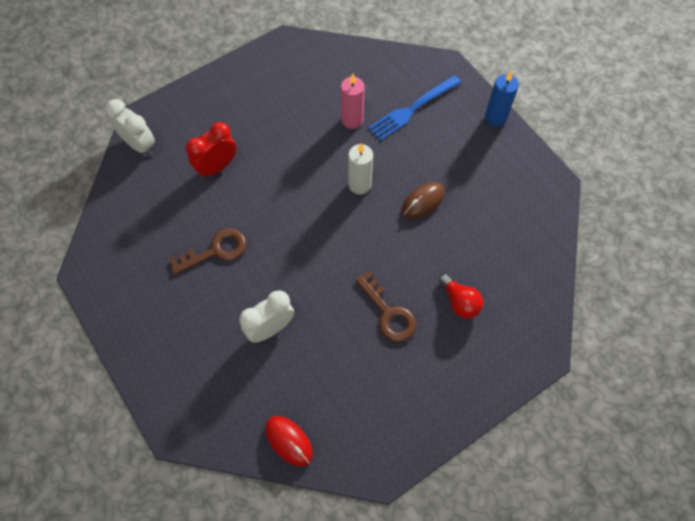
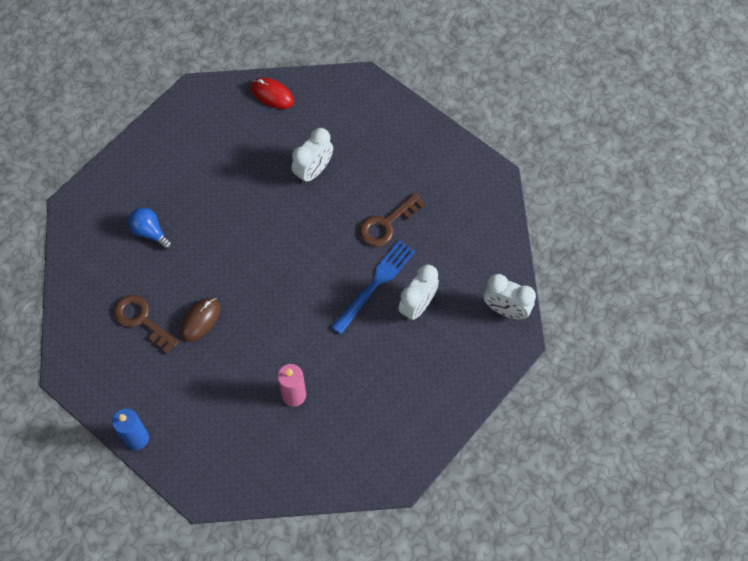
camera: 165 degrees right, 0 degrees up
red clock [186,122,236,178] -> white clock [398,264,439,321]
white candle [348,143,373,195] -> none
brown key [355,271,416,342] -> brown key moved to [114,295,179,354]
blue fork [368,75,461,141] -> blue fork moved to [331,240,415,334]
red light bulb [439,274,483,319] -> blue light bulb [128,207,172,250]

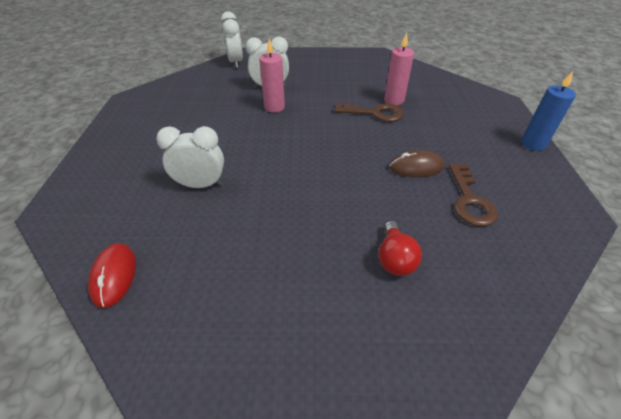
camera: 130 degrees left, 20 degrees down
blue light bulb [128,207,172,250] -> red light bulb [378,221,422,276]
blue fork [331,240,415,334] -> pink candle [259,39,285,113]
brown key [359,193,425,247] -> brown key moved to [335,102,404,122]

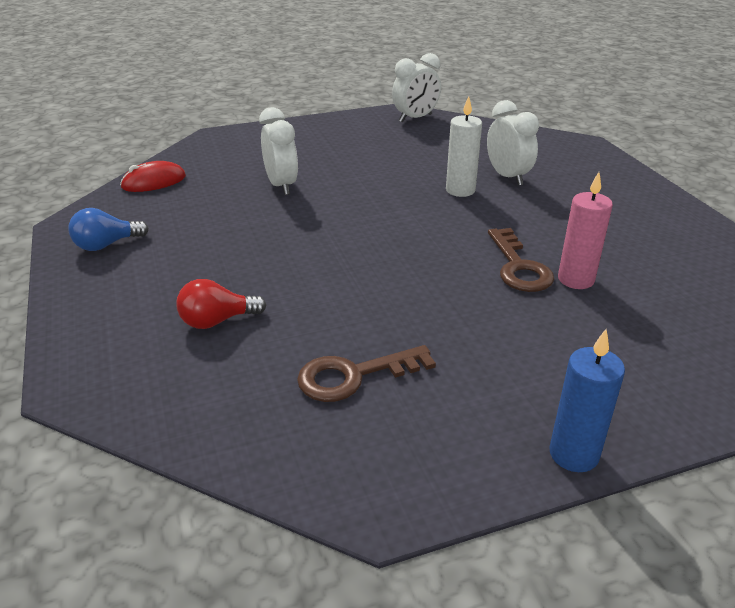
camera: 70 degrees right, 10 degrees down
white clock [221,11,243,68] -> white clock moved to [392,53,441,122]
pink candle [259,39,285,113] -> white candle [446,96,482,197]
brown mouse [389,150,445,177] -> none
none -> blue light bulb [68,208,149,251]

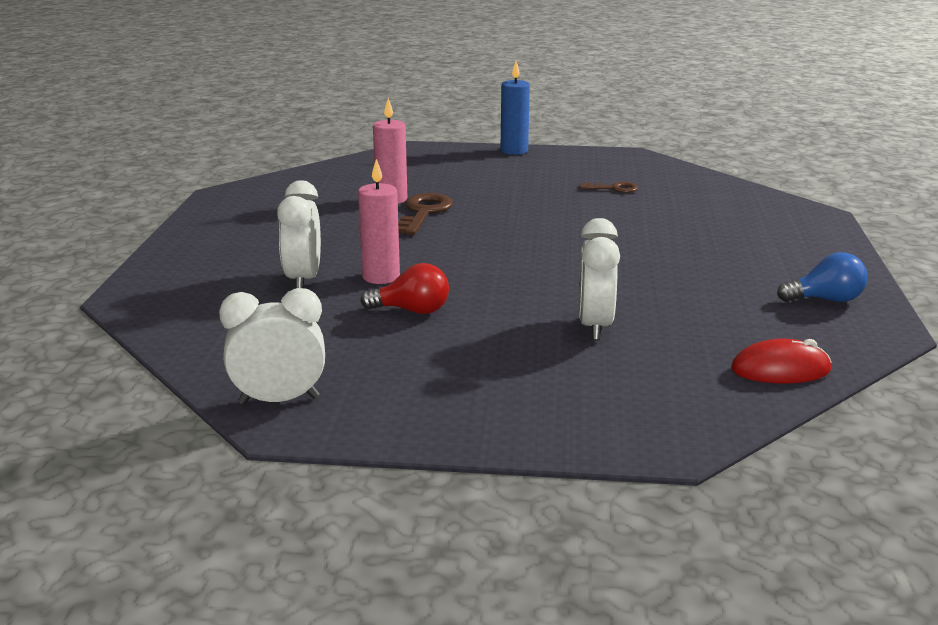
camera: 155 degrees left, 10 degrees down
red light bulb [176,279,266,329] -> red light bulb moved to [360,263,449,314]
brown key [297,345,436,402] -> brown key [579,182,638,193], size x0.58
white candle [446,96,482,197] -> pink candle [358,159,400,284]

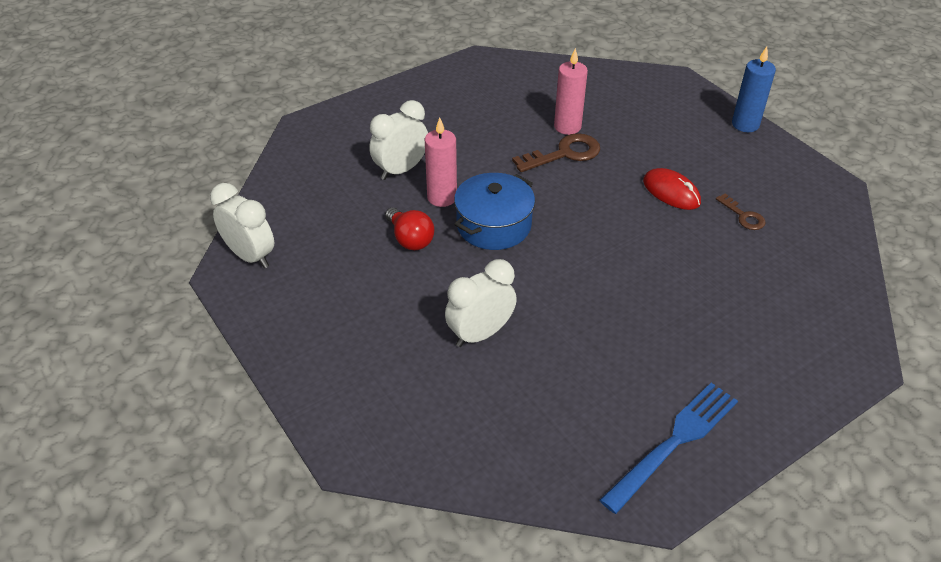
camera: 50 degrees right, 20 degrees up
red mouse [731,339,831,383] -> red mouse moved to [643,168,701,210]
blue light bulb [777,252,867,302] -> blue fork [600,383,738,514]
none -> blue pot [454,173,535,250]

